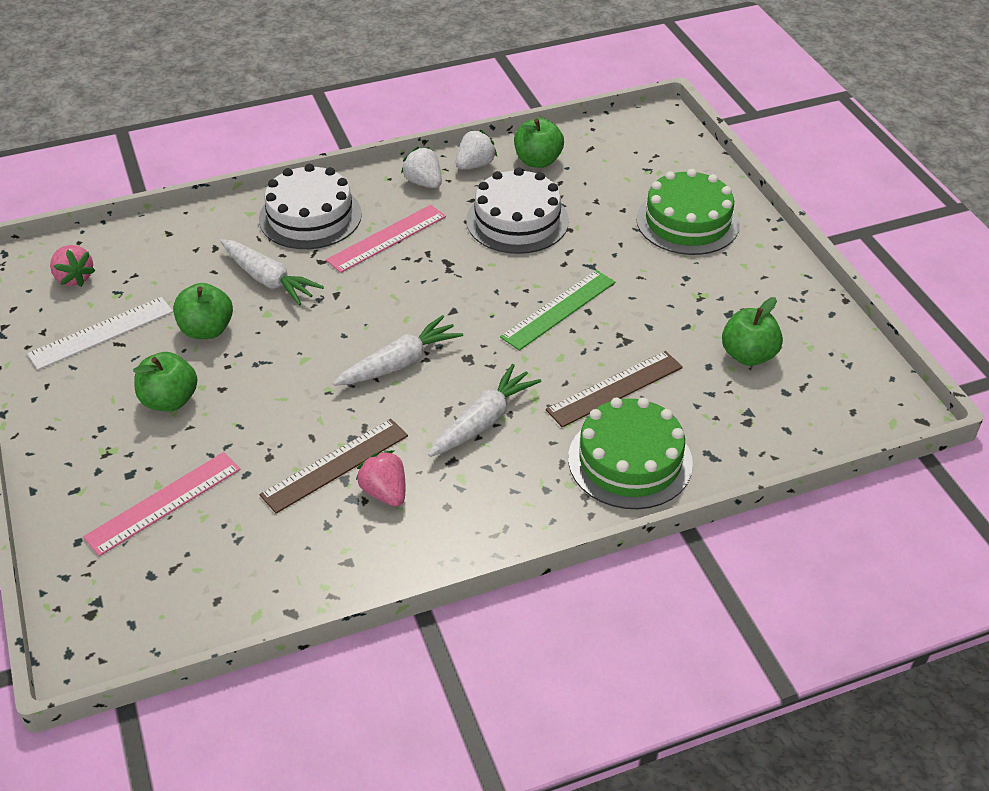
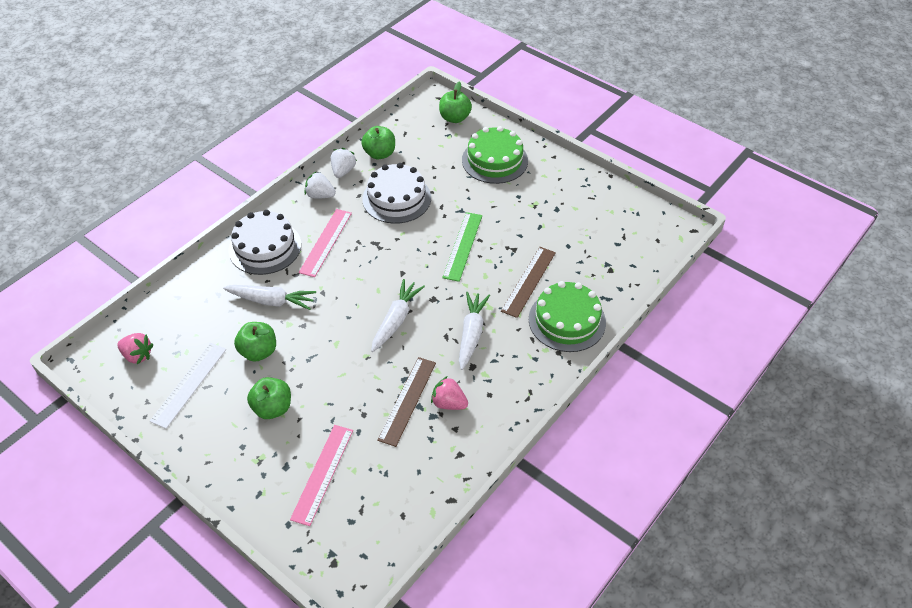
camera: 30 degrees left, 5 degrees up
green apple [722,297,783,366] -> green apple moved to [439,82,472,123]

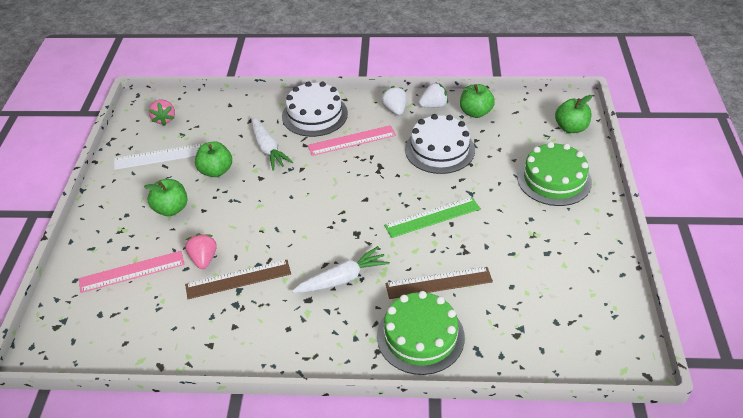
camera: 55 degrees right, 5 degrees down
white carrot [371,279,425,352] -> none
pink strawberry [431,376,468,410] -> pink strawberry moved to [185,233,217,269]

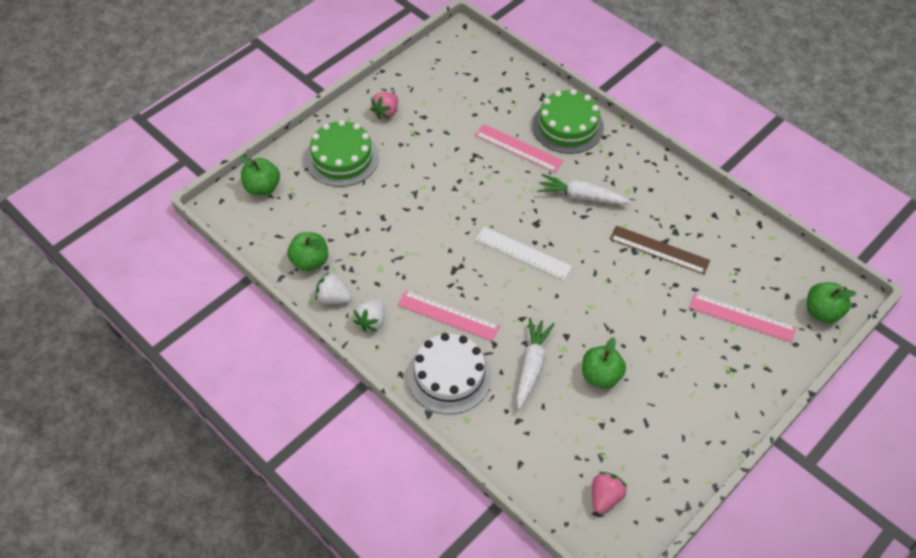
camera: 140 degrees left, 10 degrees up
white ruler [114,144,203,170] -> white ruler moved to [475,227,572,280]
green apple [144,179,187,216] -> green apple moved to [807,282,857,323]
pink strawberry [185,233,217,269] -> pink strawberry moved to [370,92,398,120]
green ruler [384,197,480,238] -> none
brown ruler [385,267,493,299] -> pink ruler [475,124,563,172]
white cake [405,114,475,174] -> none

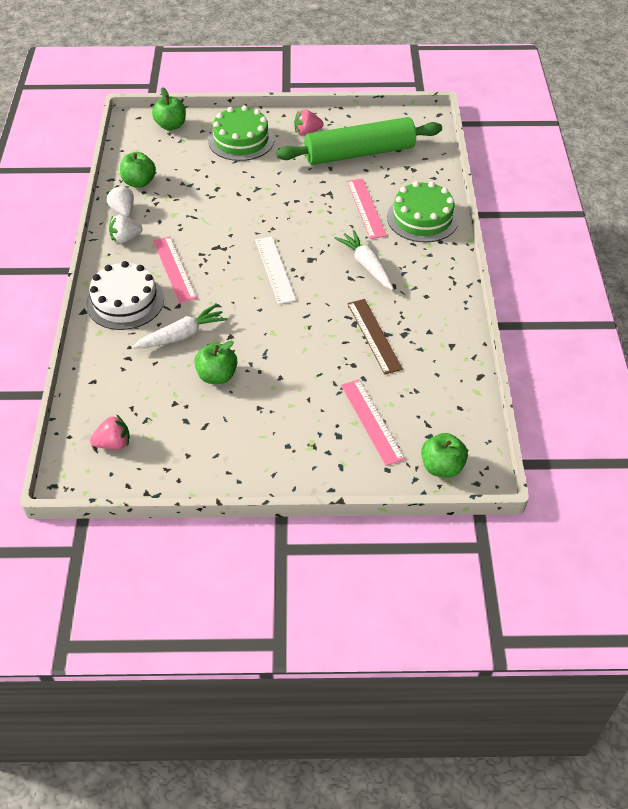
camera: 45 degrees right, 5 degrees down
none -> green rolling pin [276,117,442,165]

